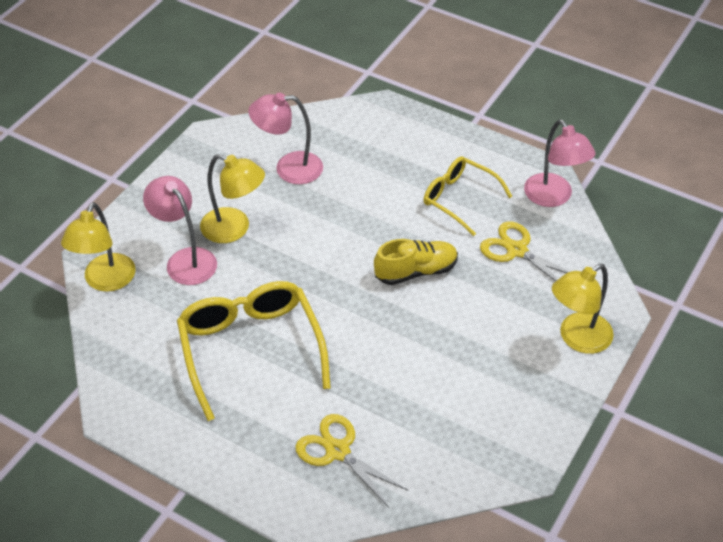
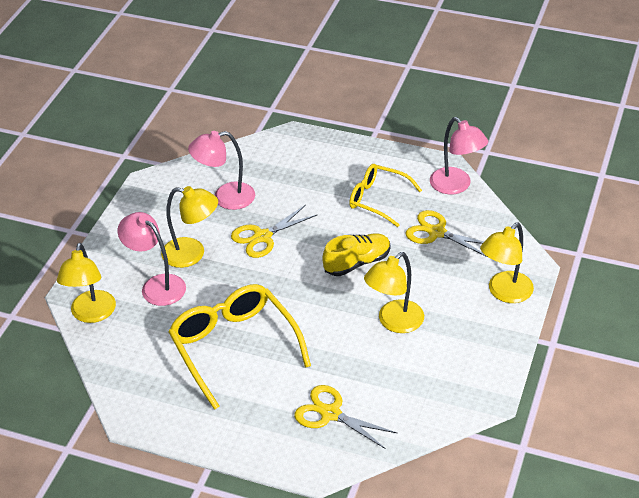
camera: 10 degrees left, 5 degrees down
none -> yellow scissors [231,205,318,258]
none -> yellow lamp [364,252,424,333]

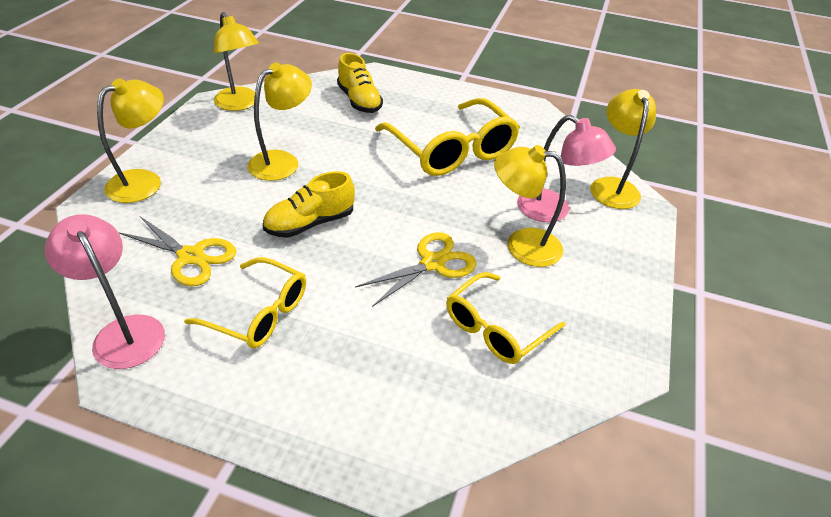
camera: 175 degrees right, 0 degrees up
pink lamp [188,131,255,210] -> yellow glasses [446,272,565,364]
yellow scissors [294,385,397,449] -> yellow shoe [337,53,383,113]
none -> yellow lamp [214,12,259,111]

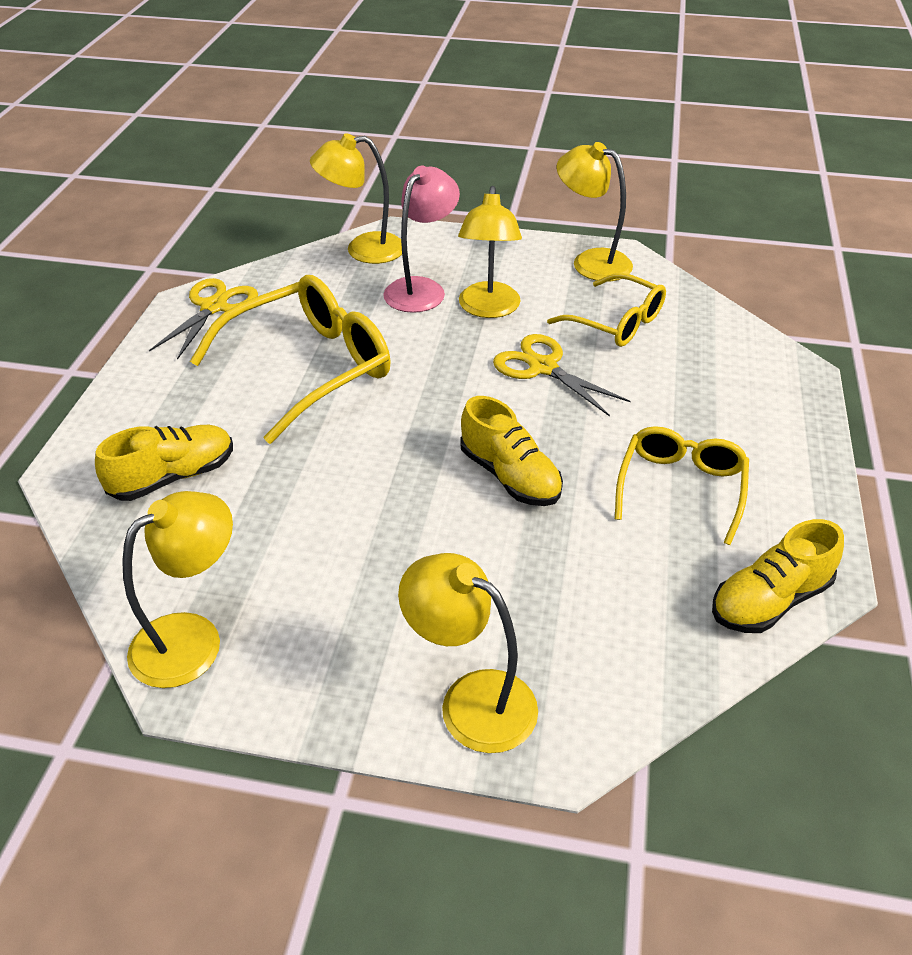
camera: 95 degrees left, 0 degrees up
pink lamp [45,214,165,369] -> yellow shoe [712,519,844,633]
yellow scissors [118,216,237,286] -> yellow scissors moved to [149,278,258,360]
yellow lamp [248,63,312,181] -> yellow lamp moved to [557,142,633,281]

